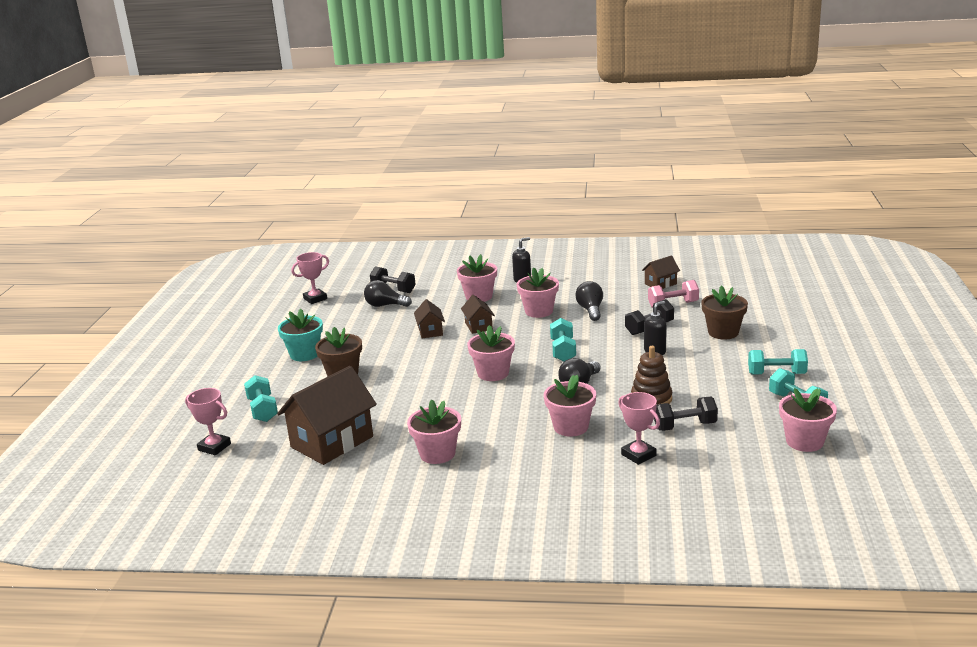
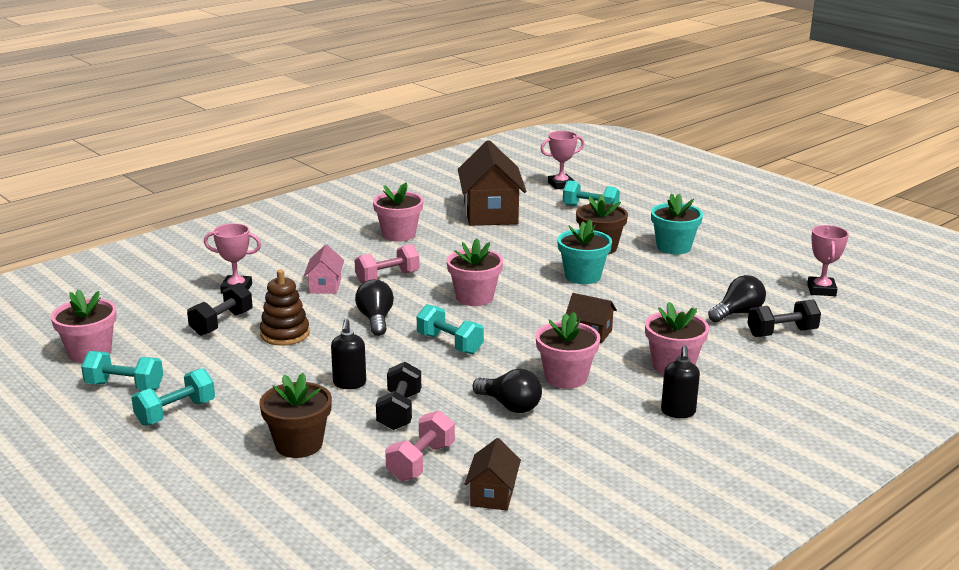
camera: 130 degrees right, 0 degrees up
brown house [414,299,445,338] -> none
pink flower pot [544,375,596,437] -> pink house [304,244,344,294]
none -> pink dumbbell [355,244,420,284]
none -> turquoise flower pot [557,220,612,284]

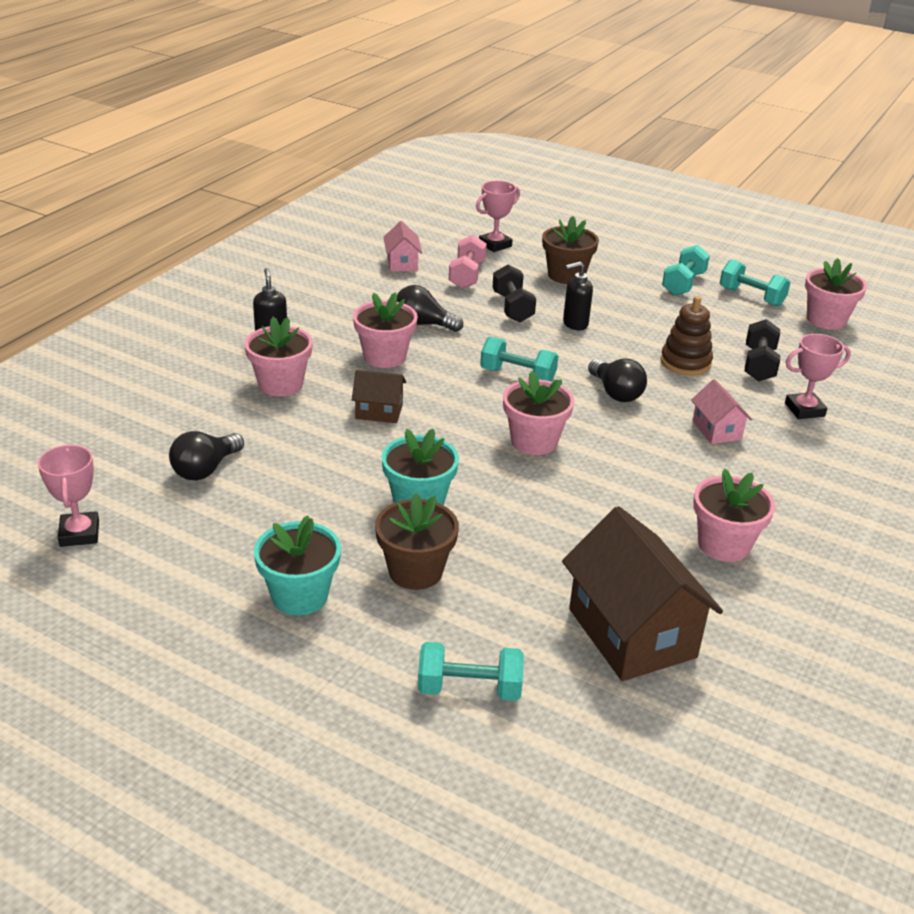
camera: 160 degrees right, 10 degrees up
turquoise dumbbell [81,351,163,391] -> turquoise dumbbell turned 45 degrees clockwise [720,259,790,307]
black soap dispenser [331,319,366,389] -> black soap dispenser turned 90 degrees counterclockwise [563,261,593,330]
pink dumbbell [355,244,420,284] -> none
brown house [465,438,521,510] -> pink house [383,221,422,272]
pink trophy [541,131,584,189] -> pink trophy moved to [476,181,520,252]
black dumbbell [748,299,821,337] -> none

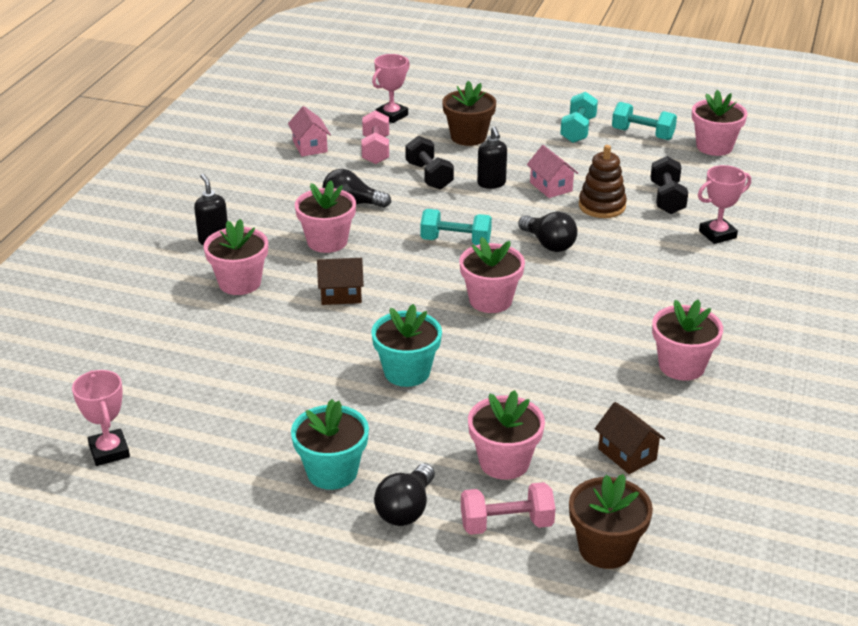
camera: 10 degrees left, 0 degrees up
black light bulb [169,431,244,480] -> black light bulb moved to [374,464,435,526]
brown flower pot [375,493,459,590] -> brown flower pot moved to [569,474,653,569]
turquoise dumbbell [418,642,524,701] -> pink dumbbell [461,482,556,535]
brown house [562,506,723,681] -> brown house [595,402,665,474], size x0.49
black soap dispenser [563,261,593,330] -> black soap dispenser turned 75 degrees counterclockwise [477,126,507,189]
pink house [691,379,752,444] -> pink house moved to [527,145,578,198]
none -> pink flower pot [468,390,545,480]

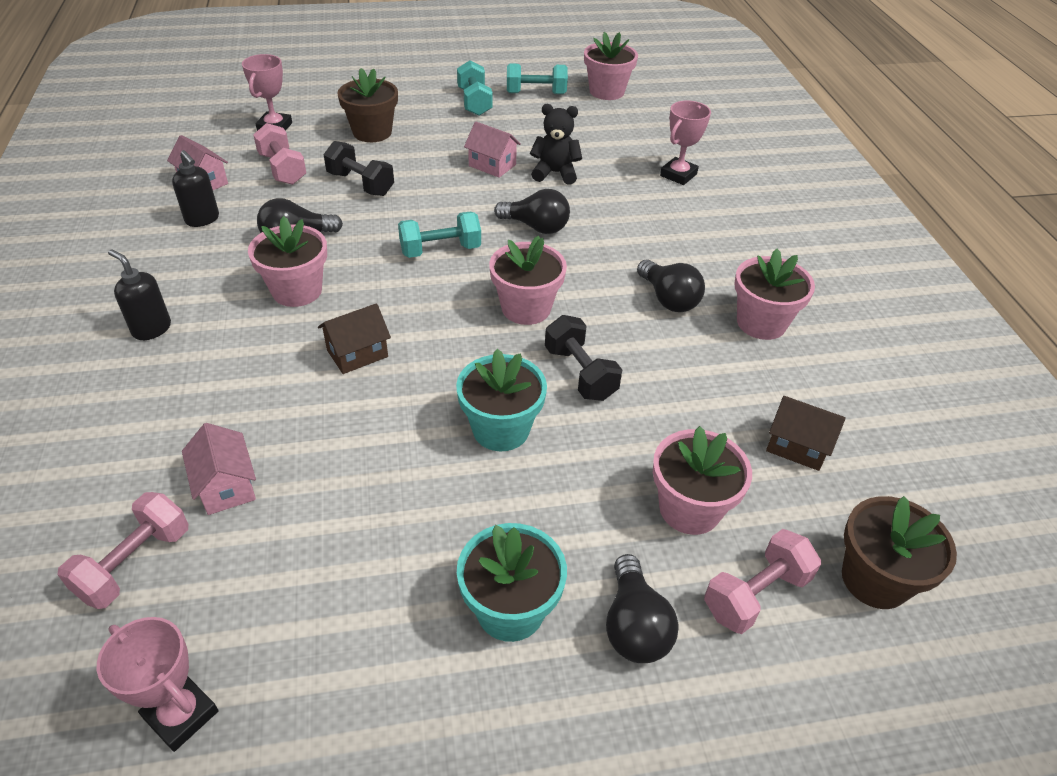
camera: 30 degrees left, 10 degrees up
pink flower pot [204,219,268,295] -> none
black soap dispenser [477,126,507,189] -> black soap dispenser moved to [172,150,219,227]
brown stacking toy [579,145,627,218] -> black teddy bear [530,104,582,185]
black dumbbell [651,156,688,214] -> black dumbbell moved to [545,315,622,401]
none -> pink dumbbell [57,492,188,609]
none -> pink house [182,423,256,515]
none -> black light bulb [637,259,705,312]

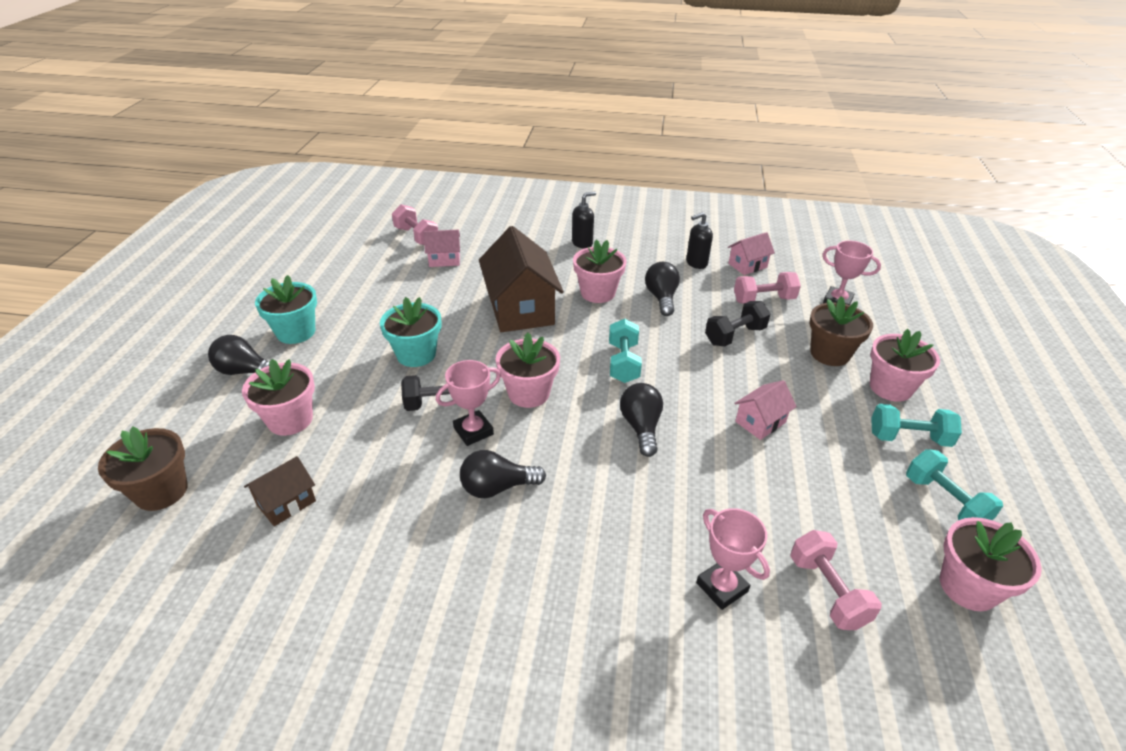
camera: 110 degrees right, 5 degrees down
pink trophy [97,617,218,752] -> pink trophy moved to [436,360,501,446]
brown house [318,303,391,374] -> brown house [479,226,564,332], size x2.02
black light bulb [494,189,570,234] -> black light bulb turned 135 degrees clockwise [620,383,663,457]
turquoise dumbbell [507,64,568,94] -> turquoise dumbbell turned 45 degrees counterclockwise [906,449,1003,520]
black teddy bear [530,104,582,185] -> none
pink dumbbell [704,529,821,634] -> pink dumbbell moved to [790,530,882,630]
pink flower pot [734,249,815,340] -> pink flower pot moved to [870,329,940,402]

